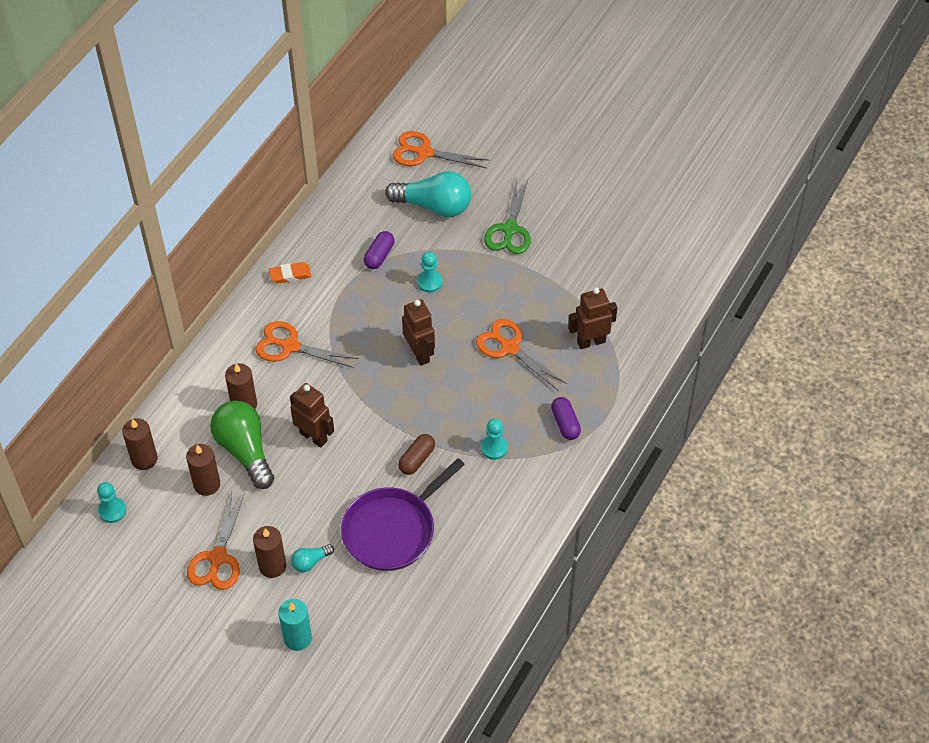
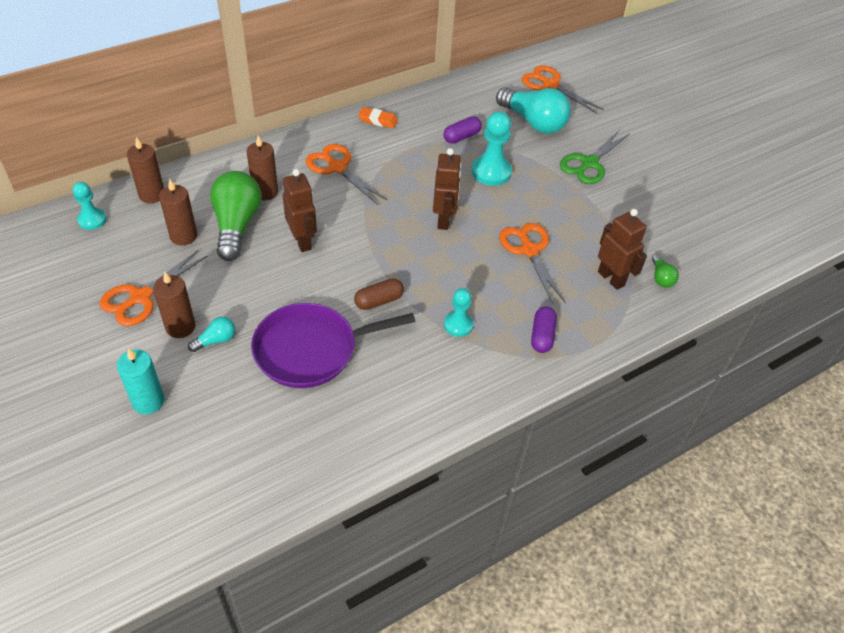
camera: 25 degrees right, 5 degrees down
turquoise light bulb [291,544,334,572] -> turquoise light bulb turned 150 degrees clockwise [188,316,236,352]
turquoise pawn [417,252,443,293] -> turquoise pawn [472,111,512,186], size x1.61
brown robot [568,288,617,349] -> brown robot turned 45 degrees clockwise [598,209,647,290]
none -> green light bulb [652,254,679,288]

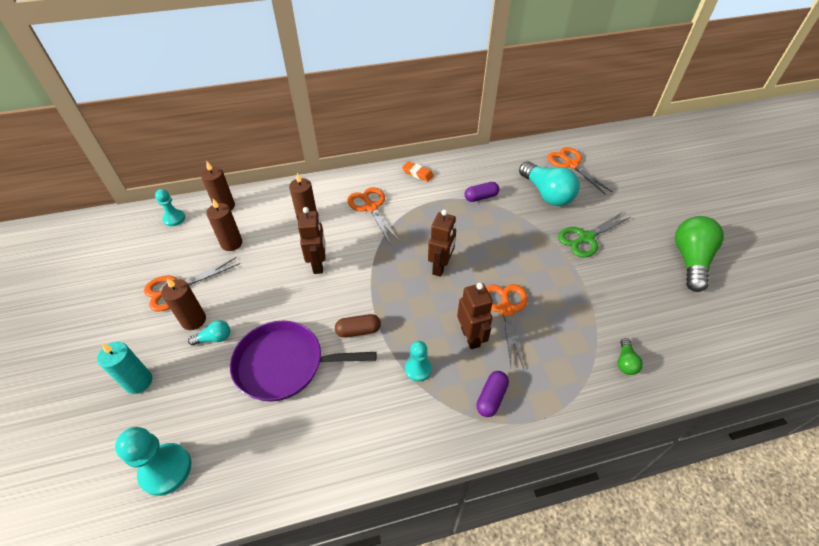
camera: 20 degrees right, 0 degrees up
green light bulb [210,171,262,261] -> green light bulb moved to [675,216,724,292]
turquoise pawn [472,111,512,186] -> turquoise pawn moved to [115,427,191,496]
brown robot [598,209,647,290] -> brown robot moved to [457,283,493,349]

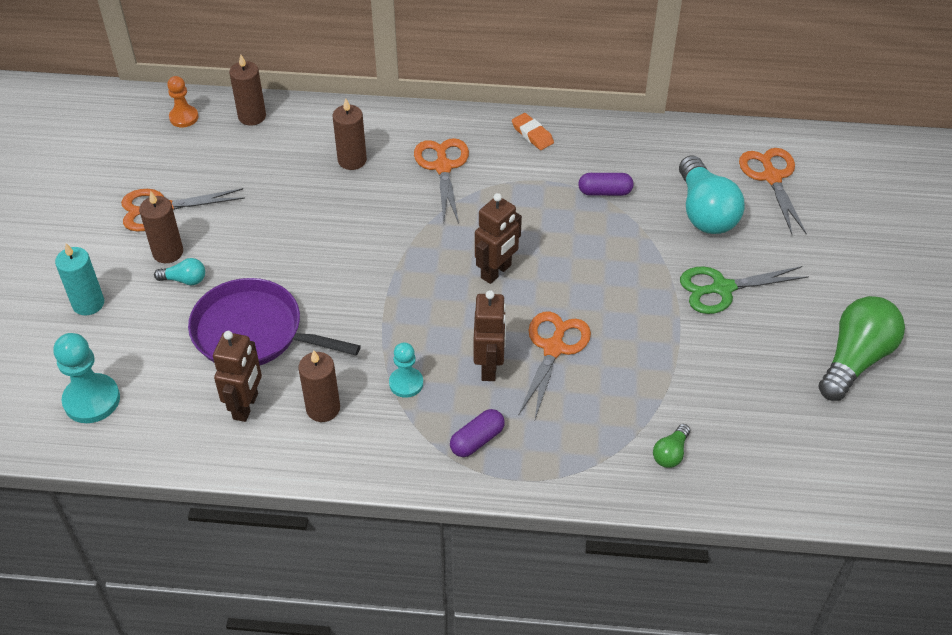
camera: 20 degrees right, 0 degrees up
turquoise pawn [155,189,185,226] -> orange pawn [167,76,198,127]
brown candle [206,199,242,251] -> brown candle moved to [298,350,340,422]
brown robot [298,207,325,274] -> brown robot moved to [213,331,262,422]
brown capsule [335,314,381,338] -> none

